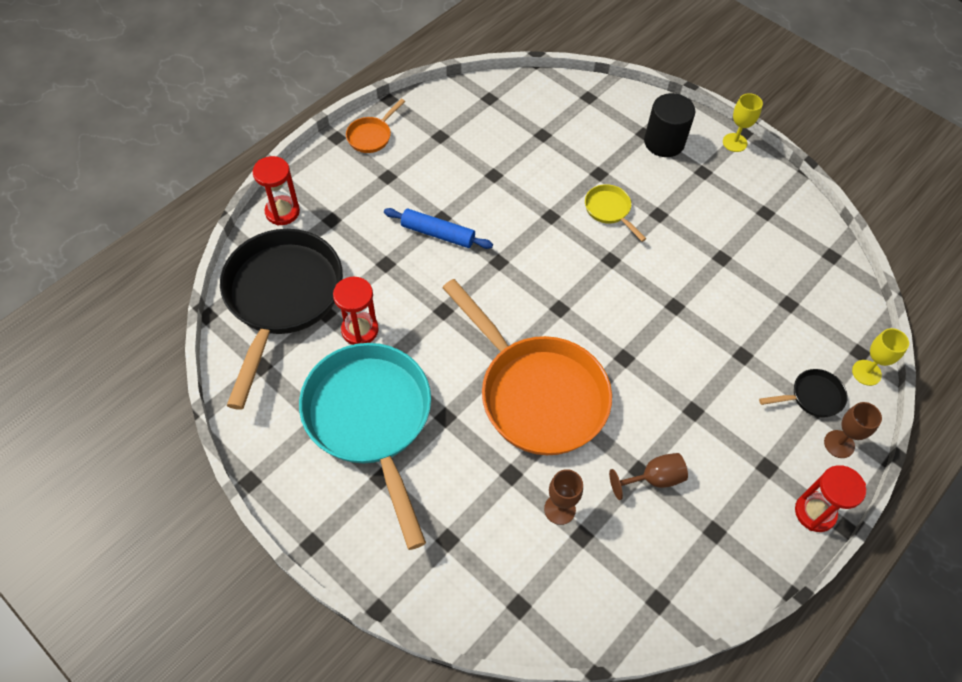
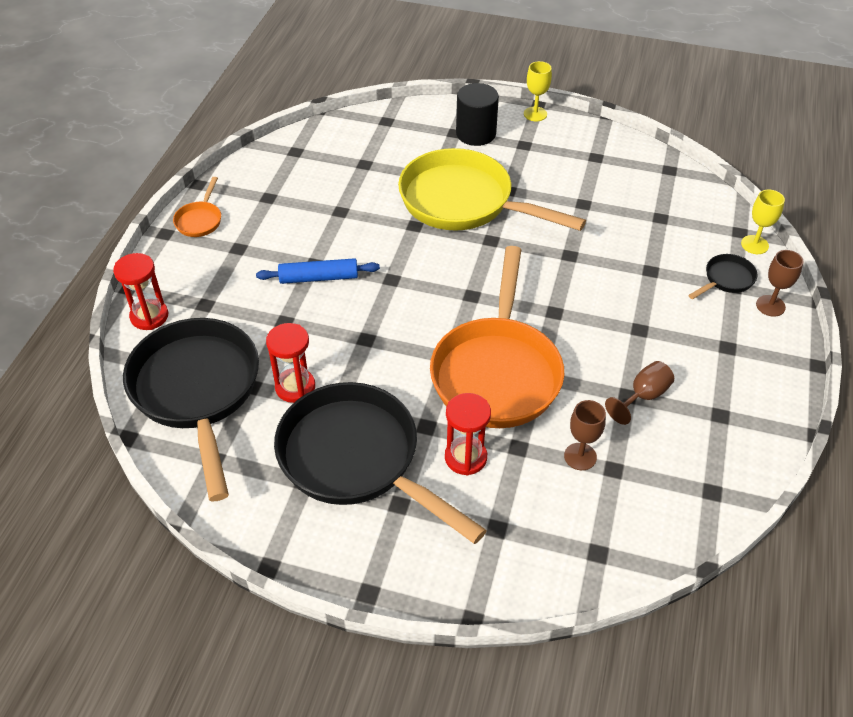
camera: 25 degrees left, 10 degrees down
turquoise pan [299,343,431,550] -> black pan [274,382,487,544]
orange pan [442,279,612,455] -> orange pan turned 75 degrees clockwise [430,246,564,428]
yellow pan [585,184,647,242] -> yellow pan [398,148,586,231], size x2.40
red hourglass [795,465,866,532] -> red hourglass moved to [445,393,491,476]

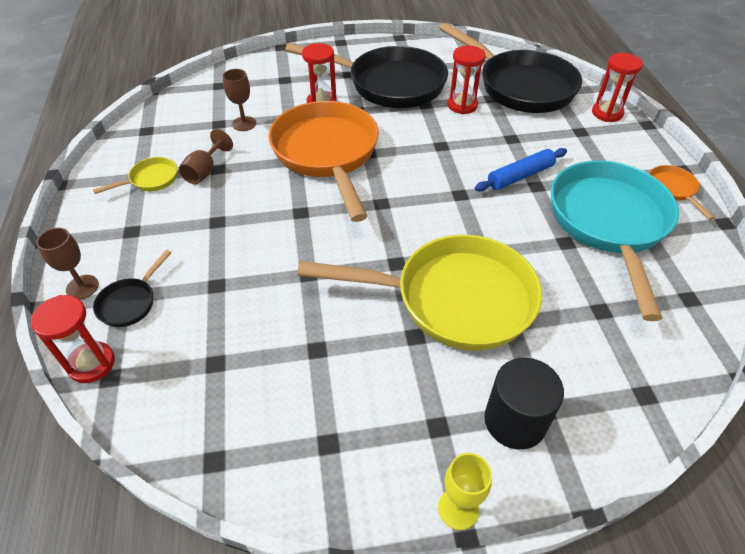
camera: 155 degrees right, 0 degrees up
yellow goblet [741,189,785,254] -> red hourglass [31,295,115,383]
none -> yellow pan [93,157,178,194]
none -> turquoise pan [551,160,679,321]

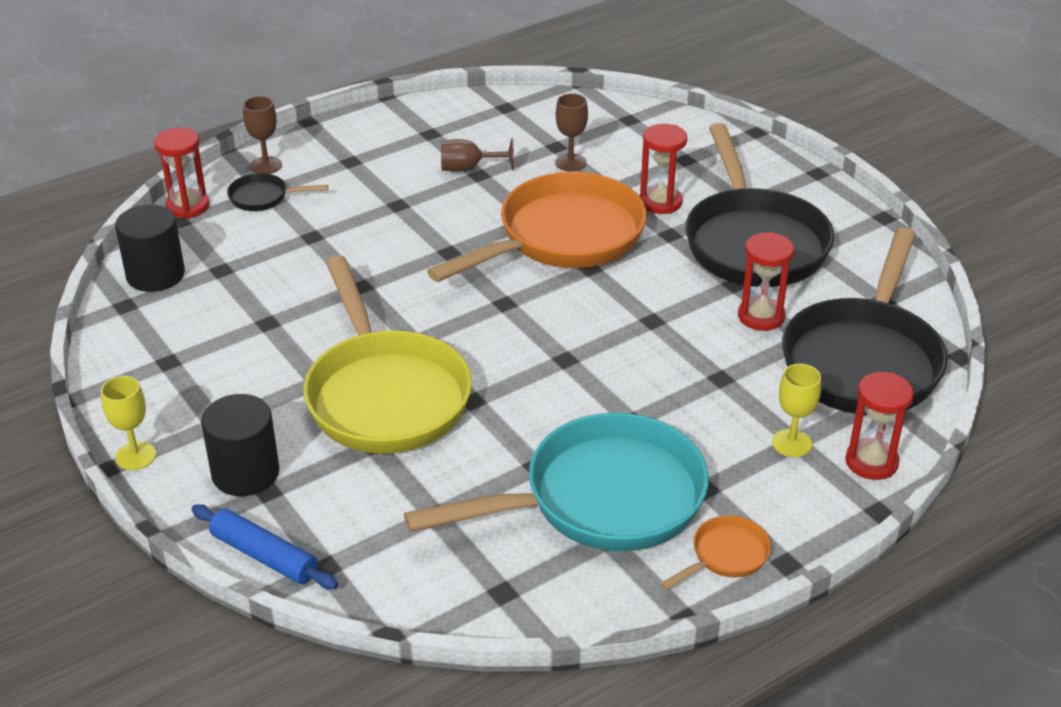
camera: 65 degrees right, 10 degrees down
yellow pan [93,157,178,194] -> none
blue rolling pin [475,148,567,191] -> blue rolling pin moved to [191,504,338,589]
none -> black cylinder [115,205,185,292]
none -> yellow goblet [772,364,821,457]

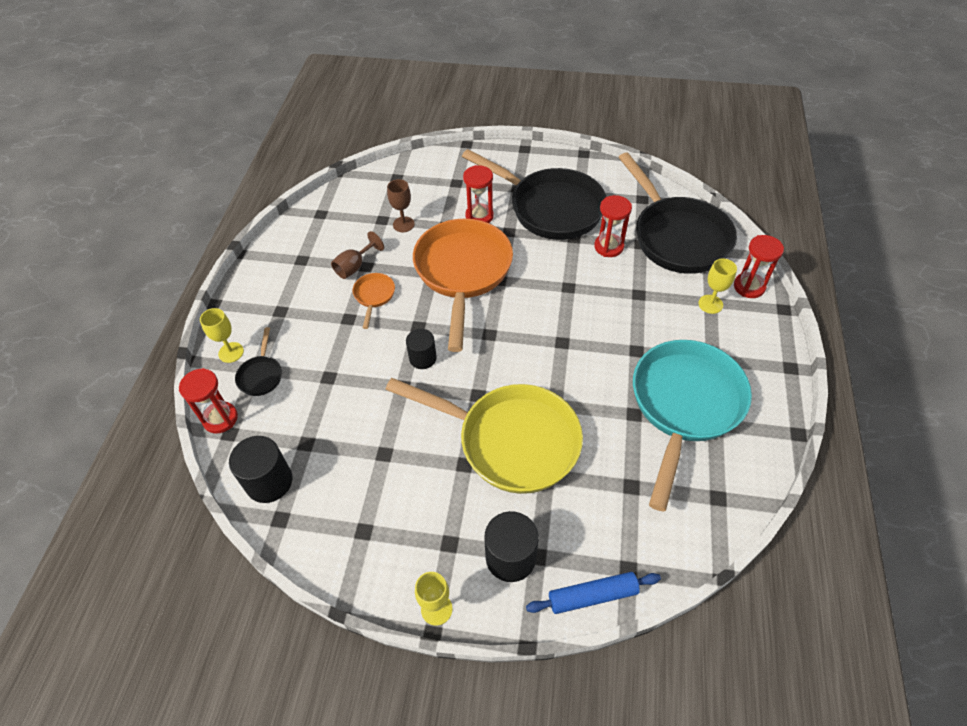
camera: 45 degrees left, 15 degrees up
black pan [227,173,328,211] -> black pan turned 45 degrees counterclockwise [235,327,282,396]
brown goblet [243,96,282,174] -> yellow goblet [200,308,244,363]
orange pan [660,515,771,590] -> orange pan moved to [353,273,395,329]
none -> black cylinder [406,329,437,369]

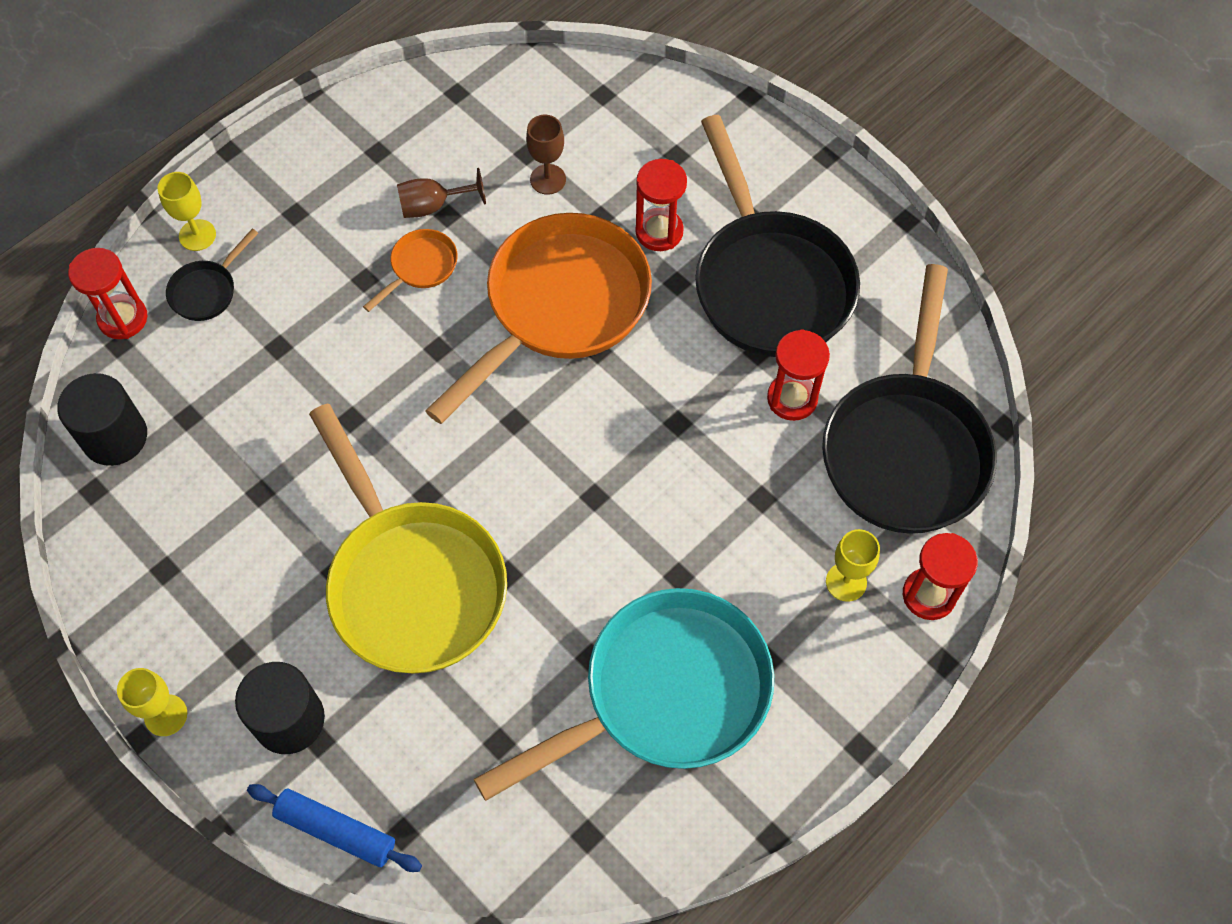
camera: 35 degrees right, 10 degrees up
black cylinder [406,329,437,369] -> none

